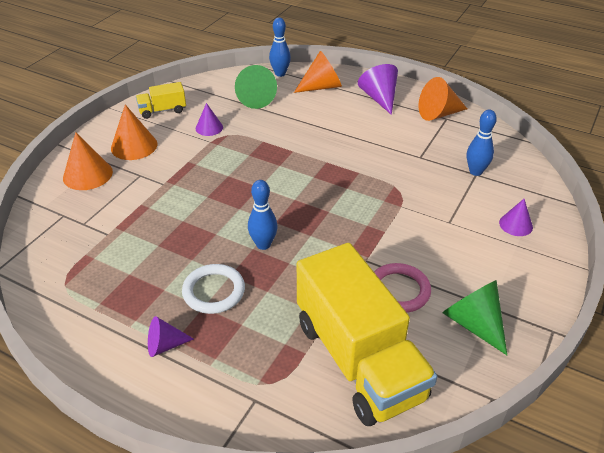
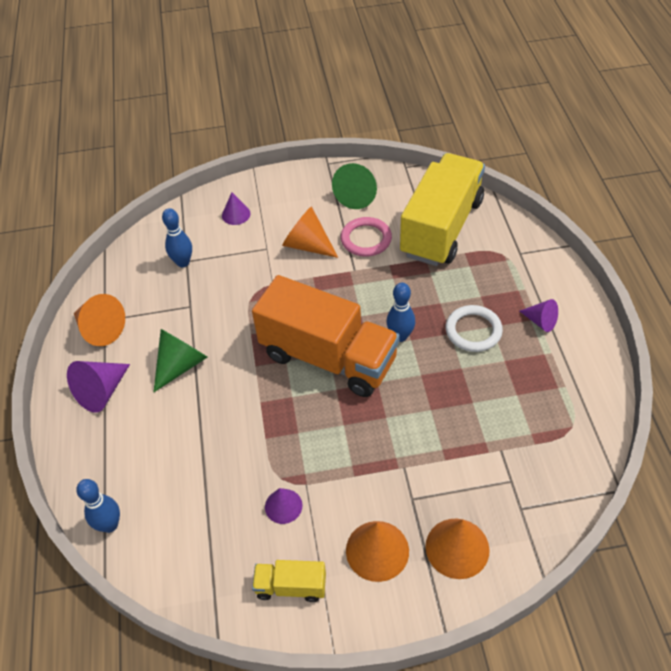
camera: 125 degrees left, 10 degrees up
yellow truck [136,82,186,119] -> yellow truck turned 150 degrees clockwise [252,560,326,602]
green cone [235,65,277,109] -> green cone moved to [154,329,208,392]
orange cone [294,51,342,93] -> orange cone moved to [282,207,338,258]
none -> orange truck [252,275,400,397]

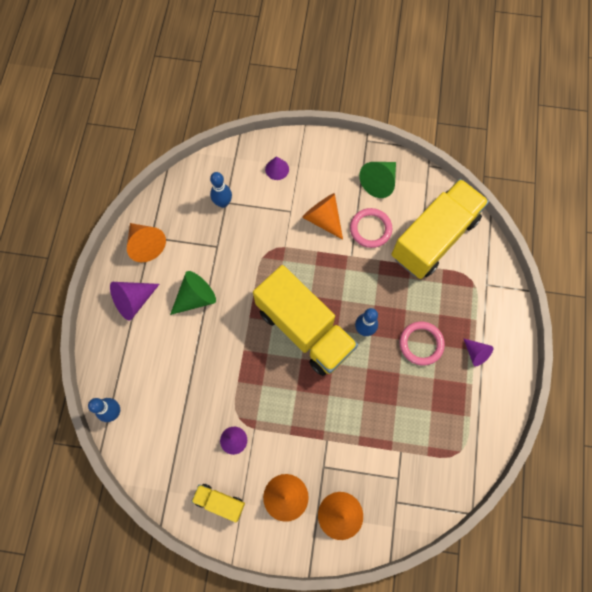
camera: 15 degrees right, 20 degrees up
orange truck [252,275,400,397] -> yellow truck [253,265,358,376]
white ring [446,305,503,352] -> pink ring [400,322,445,366]

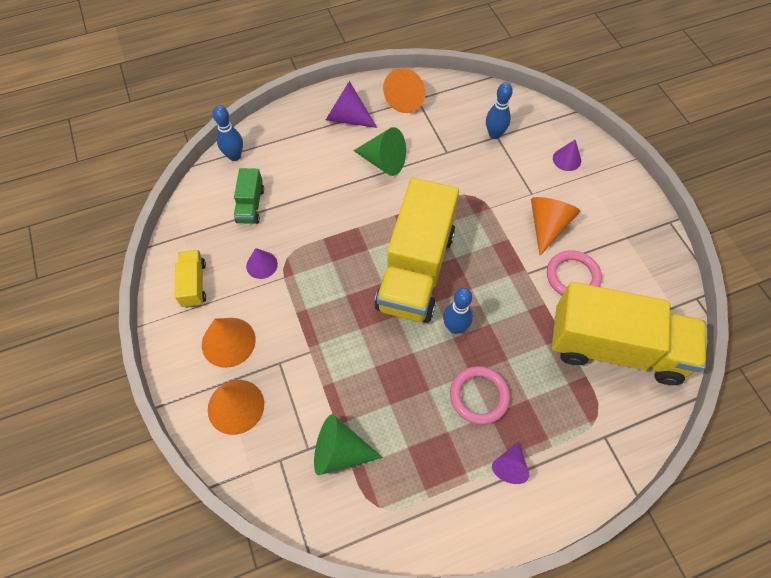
camera: 60 degrees right, 10 degrees down
green cone [359,162,396,198] -> green cone moved to [314,414,383,475]
none -> green truck [234,168,264,224]

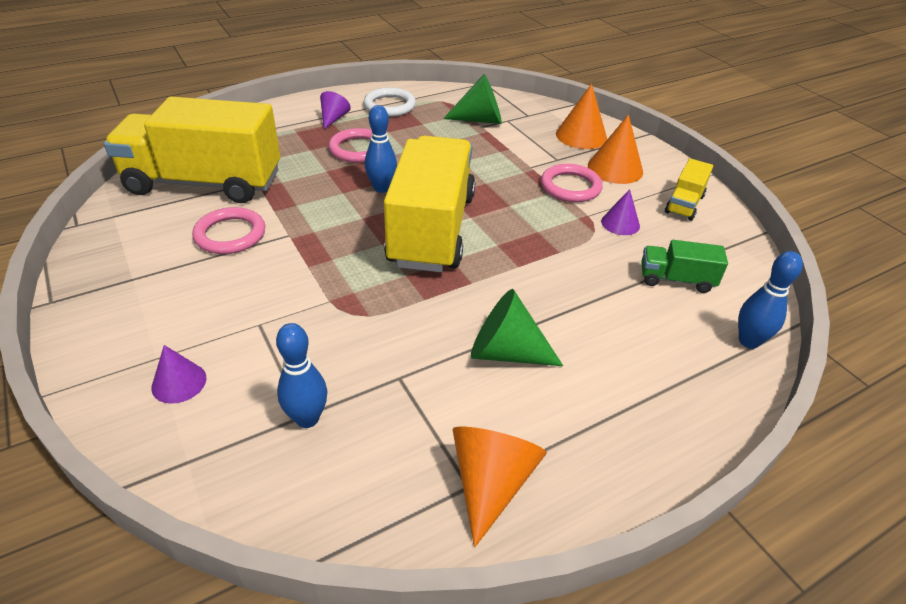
camera: 170 degrees right, 20 degrees down
yellow truck [175,250,206,308] -> yellow truck turned 45 degrees clockwise [665,158,713,221]
green truck [234,168,264,224] -> green truck turned 75 degrees counterclockwise [641,240,728,293]
purple cone [326,81,377,128] -> none
orange cone [531,197,581,256] -> none
none -> white ring [364,88,416,117]
none -> pink ring [541,164,603,202]

